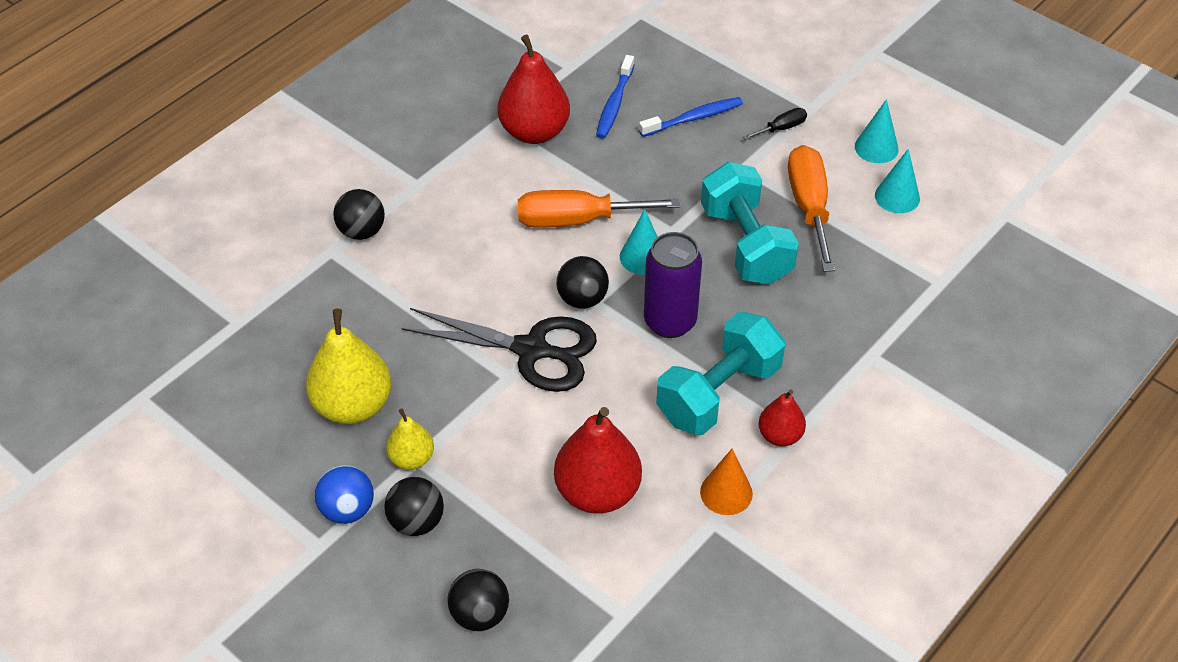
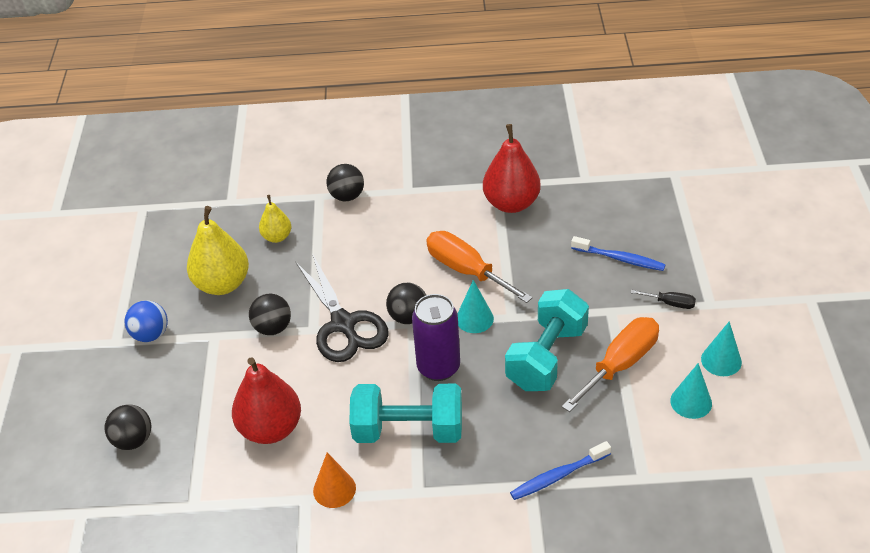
camera: 50 degrees right, 5 degrees down
black ball [384,477,444,536] -> black ball moved to [249,294,291,335]
yellow pear [386,408,434,470] -> yellow pear moved to [259,195,291,243]
blue toothbrush [596,55,634,139] -> blue toothbrush moved to [510,441,611,500]
red pear [758,389,806,446] -> none

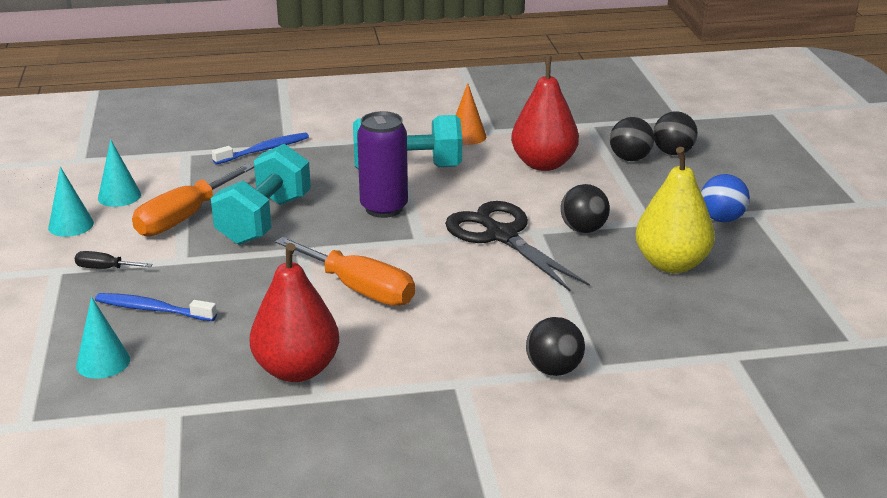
camera: 170 degrees right, 15 degrees down
yellow pear [259,195,291,243] -> none
black ball [386,283,426,324] -> black ball moved to [610,117,654,161]
turquoise cone [457,280,494,333] -> turquoise cone moved to [76,297,130,379]

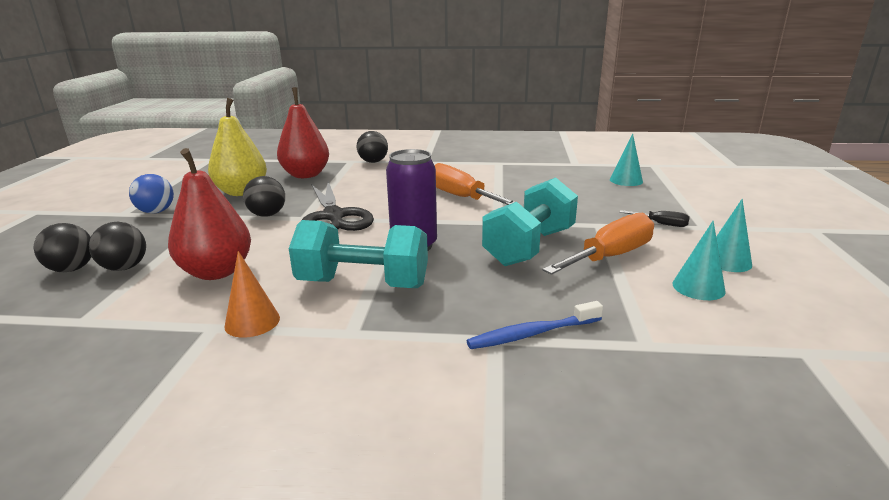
camera: 165 degrees left, 5 degrees down
blue toothbrush [95,293,217,321] -> none
red pear [250,243,339,382] -> red pear moved to [277,87,329,178]

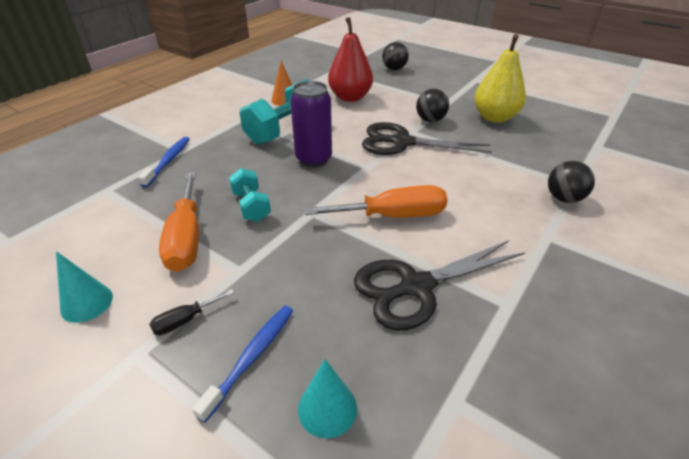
camera: 120 degrees right, 15 degrees up
black ball [89,222,146,271] -> none
blue ball [129,174,174,214] -> none
red pear [277,87,329,178] -> none
turquoise dumbbell [482,177,578,266] -> turquoise dumbbell [229,168,271,222], size x0.57
turquoise cone [672,220,725,300] -> none
none -> blue toothbrush [192,306,293,423]
none -> black scissors [354,240,525,330]

